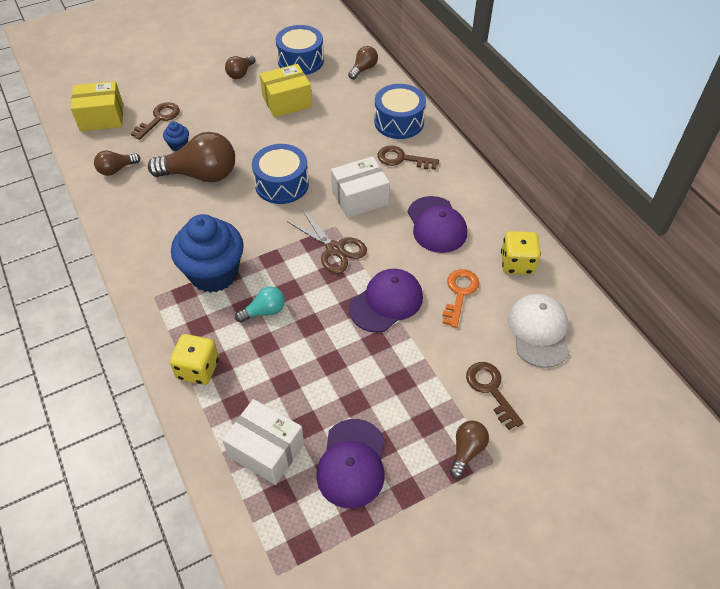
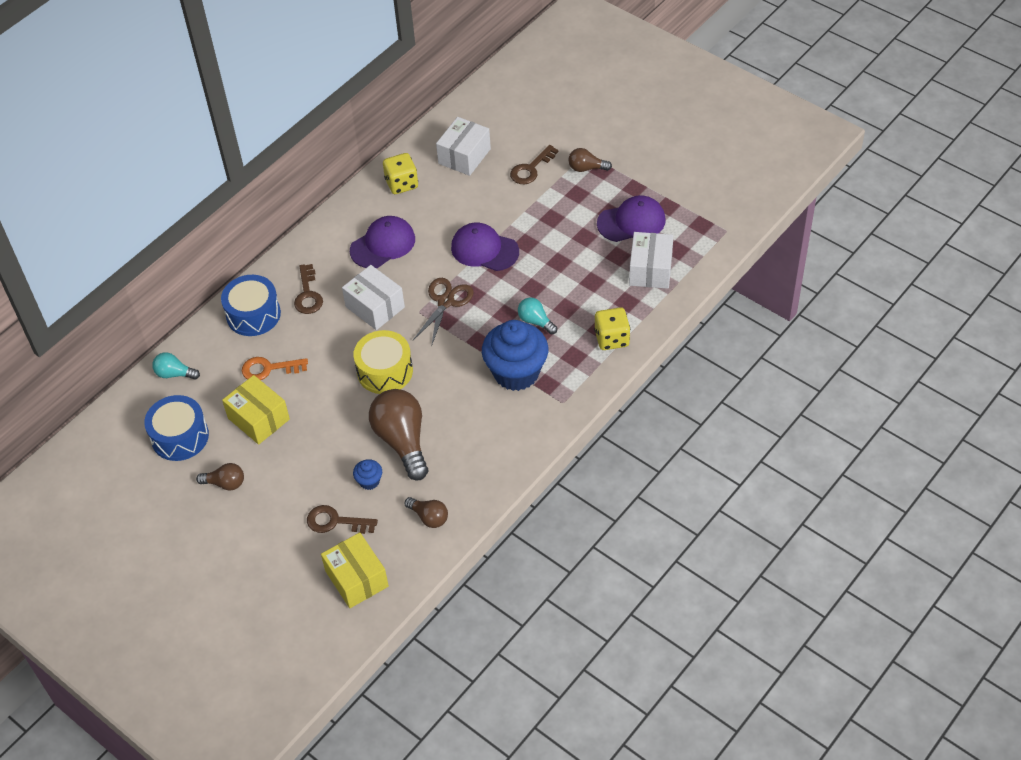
camera: 110 degrees left, 0 degrees up
blue drum [252,144,309,204] -> yellow drum [354,330,413,394]
brown light bulb [348,46,378,80] -> turquoise light bulb [152,352,200,380]
orange key [443,269,479,328] -> orange key moved to [242,357,308,380]
white cap [508,294,569,368] -> white box [436,117,491,176]

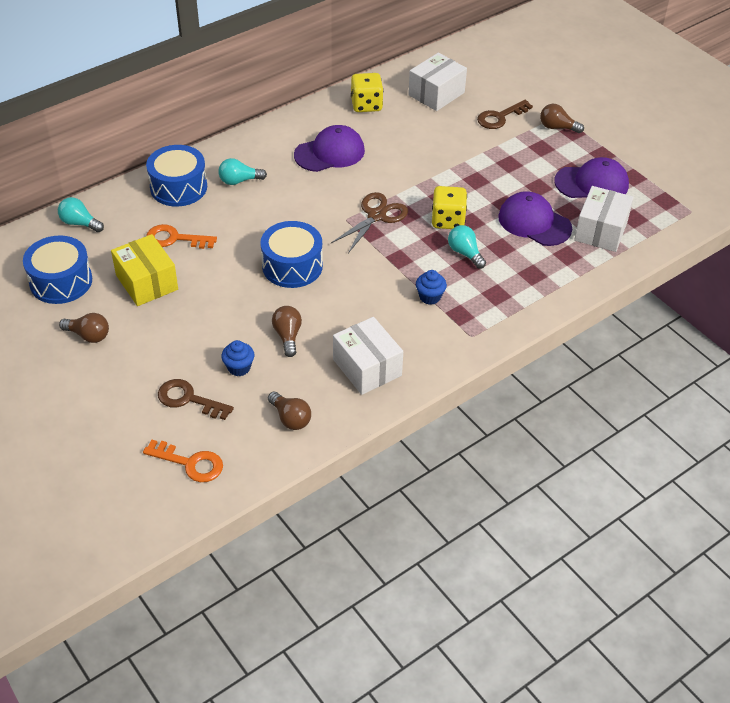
camera: 10 degrees right, 5 degrees down
brown key [294,264,323,314] -> turquoise light bulb [218,158,267,185]
yellow box [321,532,389,608] -> orange key [143,440,223,482]
white box [342,265,405,330] -> white box moved to [333,317,403,395]
yellow drum [354,330,413,394] -> blue drum [260,221,323,288]
brown light bulb [369,389,428,481] -> brown light bulb [272,306,302,357], size x0.51
purple cap [451,223,519,271] -> purple cap moved to [498,191,572,246]
blue cupcake [482,320,548,391] -> blue cupcake [416,270,447,305], size x0.43
yellow dice [594,307,630,350] -> yellow dice moved to [432,186,467,229]

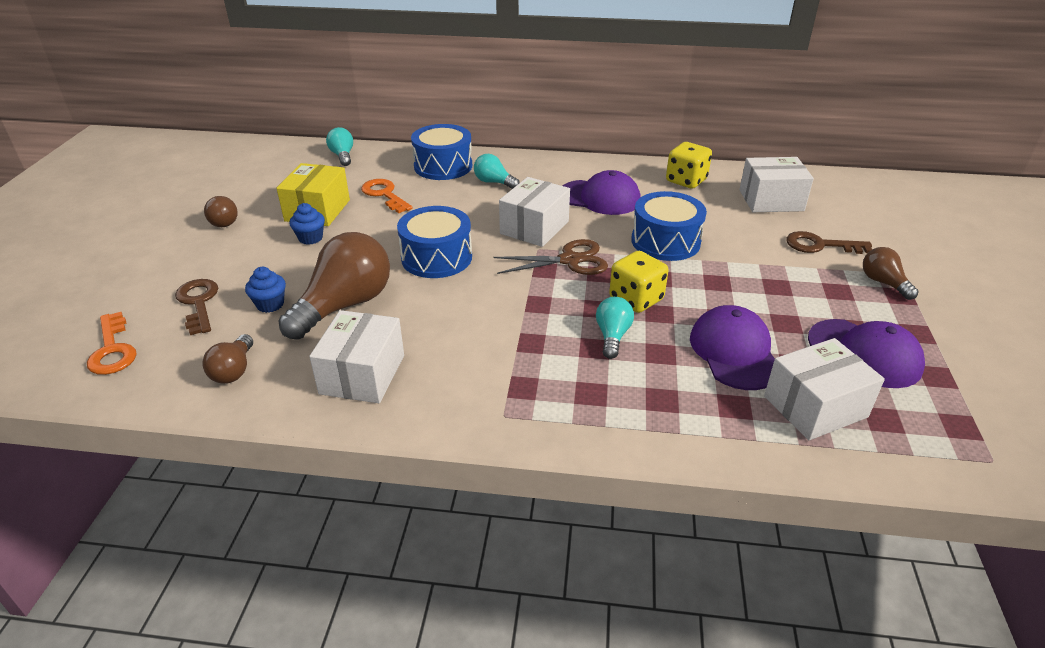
camera: 45 degrees right, 10 degrees down
blue drum [23,235,92,304] -> blue drum moved to [631,191,707,261]
brown light bulb [272,306,302,357] -> brown light bulb [279,232,390,340], size x1.97
blue cupcake [416,270,447,305] -> blue cupcake moved to [289,203,325,245]
none -> white box [499,177,570,247]

